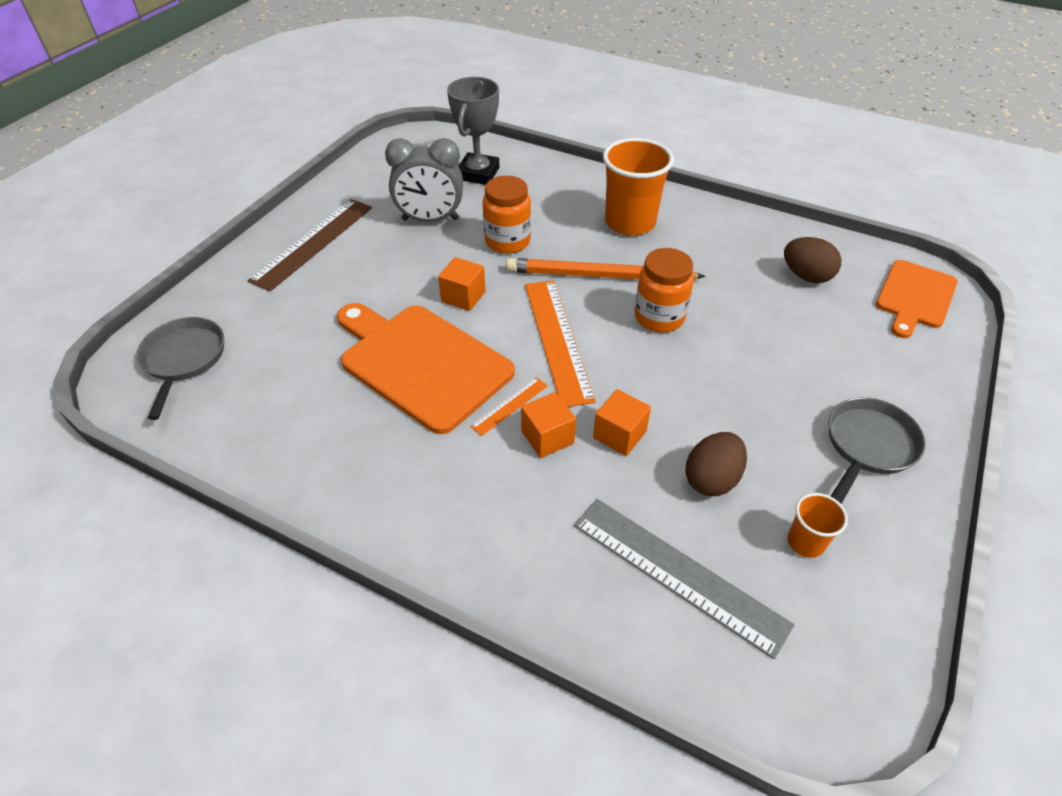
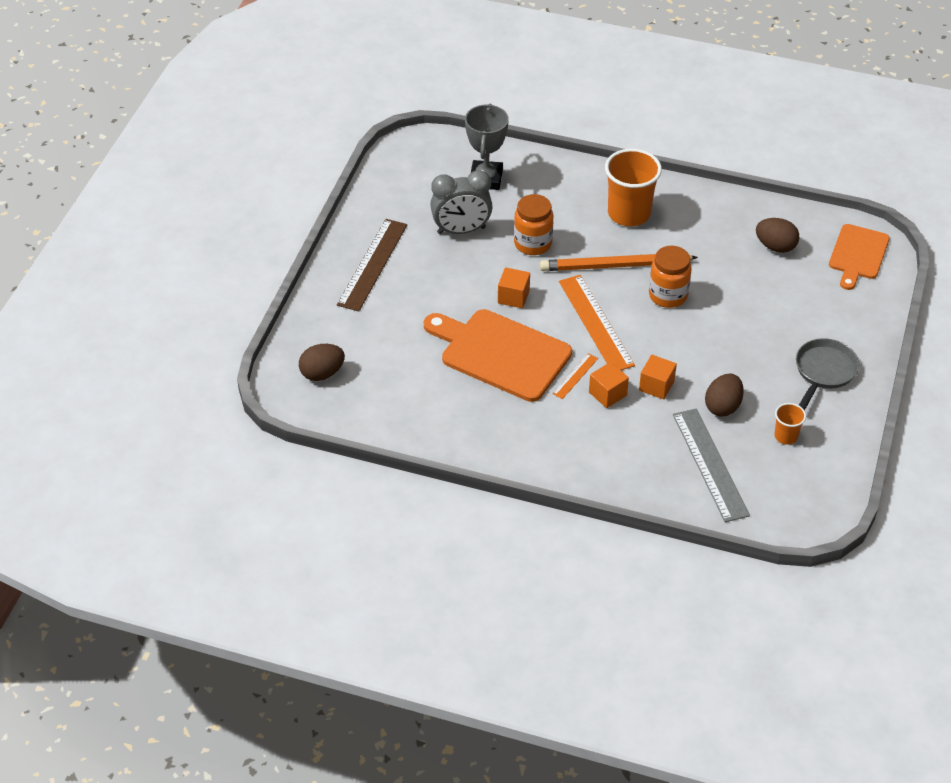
camera: 10 degrees left, 0 degrees up
grey pan [137,317,224,420] -> brown egg [299,344,345,381]
grey ruler [574,499,794,659] -> grey ruler turned 45 degrees clockwise [673,408,750,522]

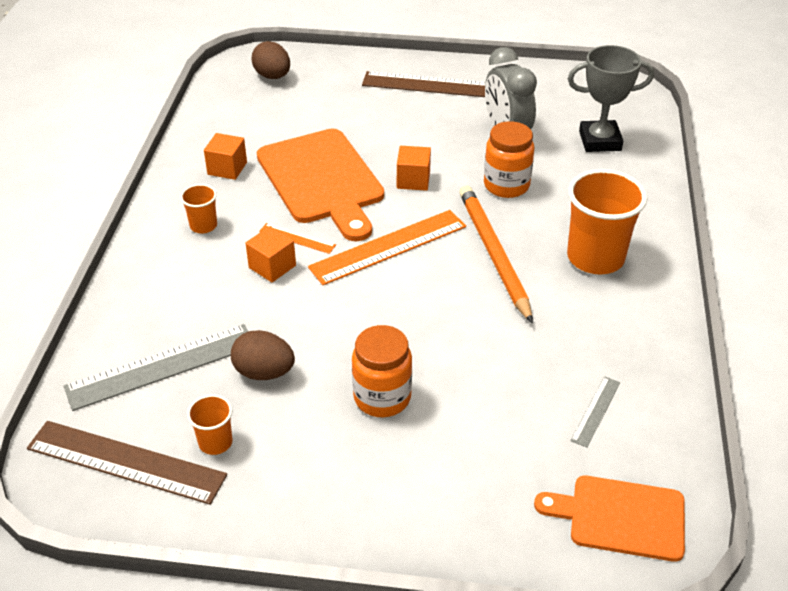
camera: 80 degrees right, 5 degrees down
orange cutting board [424,309,572,402] -> orange cutting board turned 135 degrees clockwise [257,129,384,241]
orange cube [639,355,677,399] -> orange cube moved to [204,133,247,180]
orange jar [649,246,692,308] -> orange jar moved to [352,325,412,417]
brown egg [756,218,799,253] -> grey ruler [571,376,620,448]
grey pan [796,338,859,410] -> none
none -> brown ruler [27,421,227,505]
none -> orange cup [180,184,217,233]

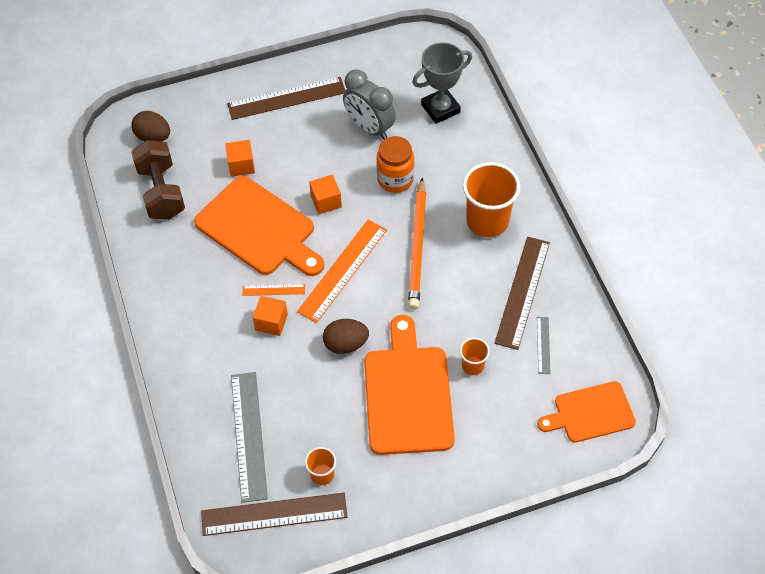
camera: 25 degrees left, 15 degrees up
grey ruler [63,324,248,411] -> grey ruler turned 45 degrees counterclockwise [231,372,268,503]
orange cup [180,184,217,233] -> orange cup moved to [460,338,490,375]
orange cube [204,133,247,180] -> orange cube moved to [225,140,255,177]
brown egg [231,330,295,380] -> brown egg moved to [323,319,369,354]
orange jar [352,325,412,417] -> orange cutting board [364,315,455,455]
orange pencil [459,185,533,324] -> orange pencil turned 135 degrees counterclockwise [408,178,426,310]
none -> brown dumbbell [131,140,185,220]
none -> brown ruler [495,237,550,350]

